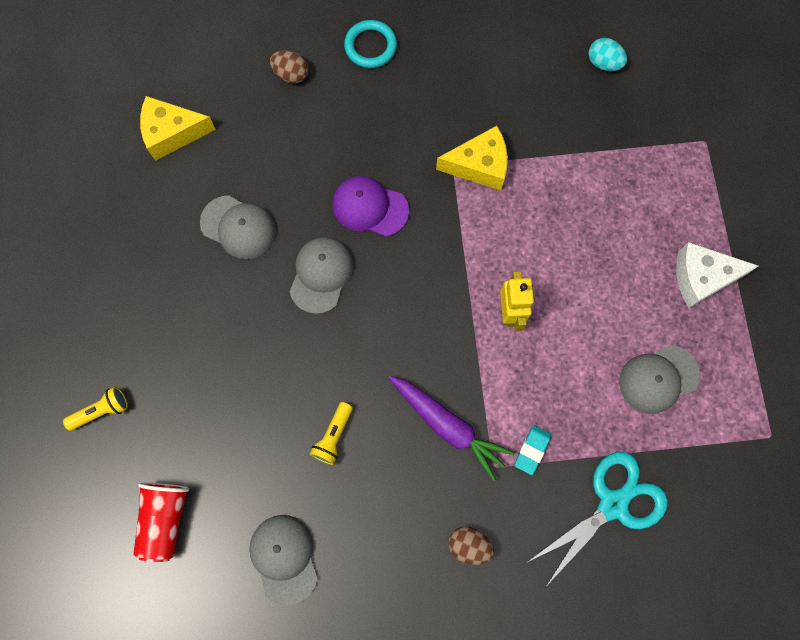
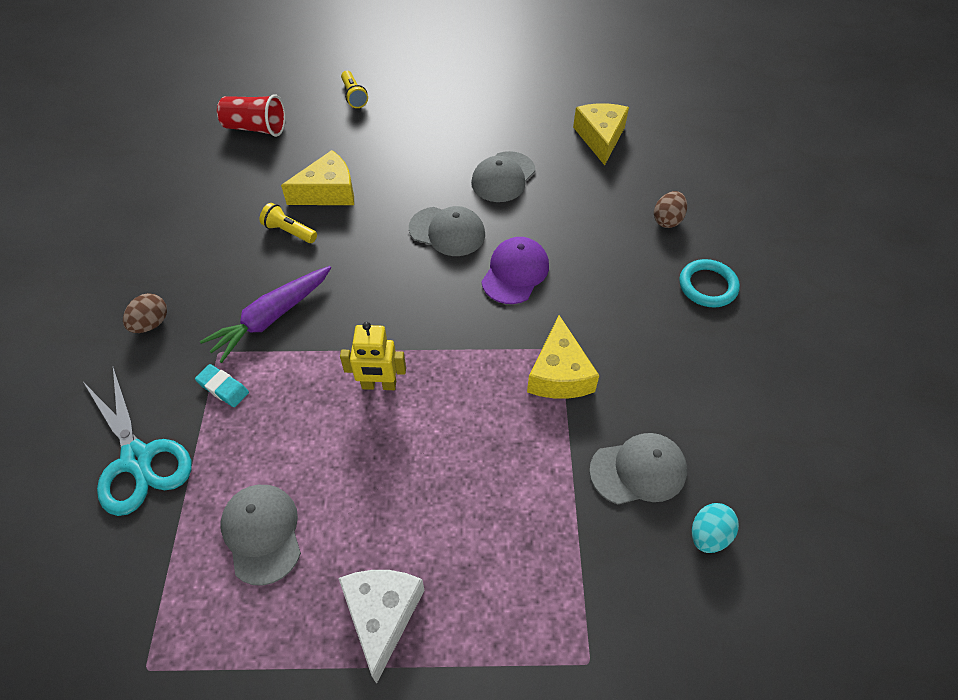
camera: 95 degrees right, 20 degrees down
grey cap [249,515,318,605] -> grey cap moved to [589,433,687,505]
none -> yellow cheese [281,150,354,205]

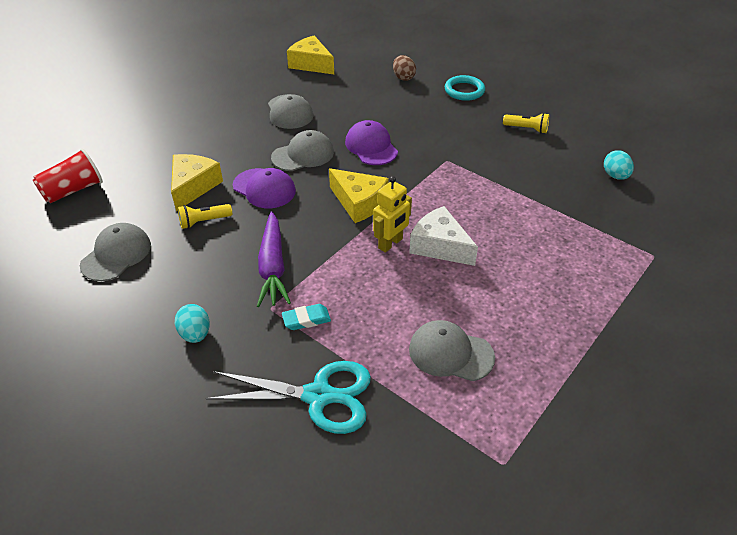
camera: 50 degrees left, 10 degrees down
brown egg [123,293,167,333] -> turquoise egg [175,304,210,343]
white cheese [338,570,424,684] -> white cheese moved to [409,206,478,266]
yellow flashlight [341,71,368,108] -> yellow flashlight moved to [503,113,549,134]
yellow cheese [527,315,600,399] -> yellow cheese moved to [329,168,388,223]
grey cap [589,433,687,505] -> grey cap moved to [80,223,151,281]
none -> purple cap [233,168,296,208]

